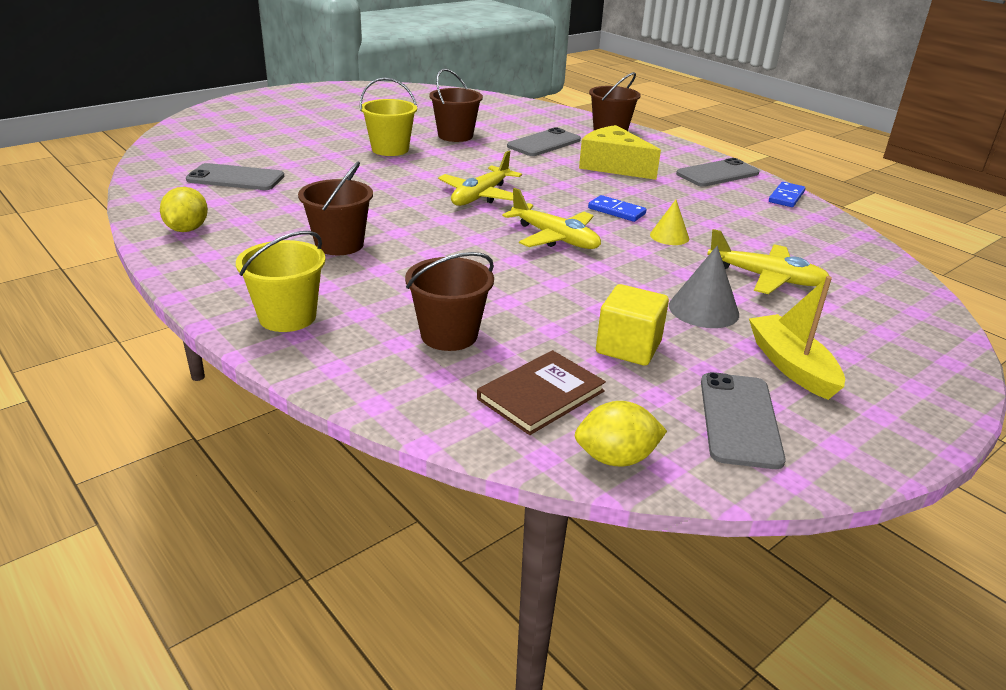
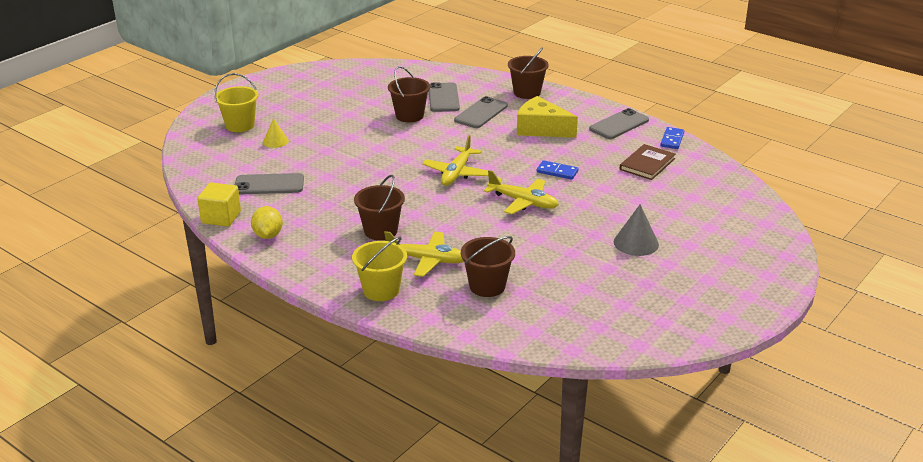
camera: 10 degrees left, 0 degrees up
yellow bucket [360,77,417,156] -> yellow bucket moved to [214,73,258,132]
brown book [477,350,606,435] -> brown book moved to [620,144,675,180]
yellow lemon [575,401,667,466] -> none
yellow cube [596,284,669,366] -> yellow cube moved to [197,182,241,227]
yellow cone [650,200,689,245] -> yellow cone moved to [263,118,289,148]
grey phone [701,372,786,469] -> grey phone moved to [429,82,460,112]
yellow plane [707,229,829,294] -> yellow plane moved to [384,231,464,277]
yellow boat [749,276,845,400] -> none

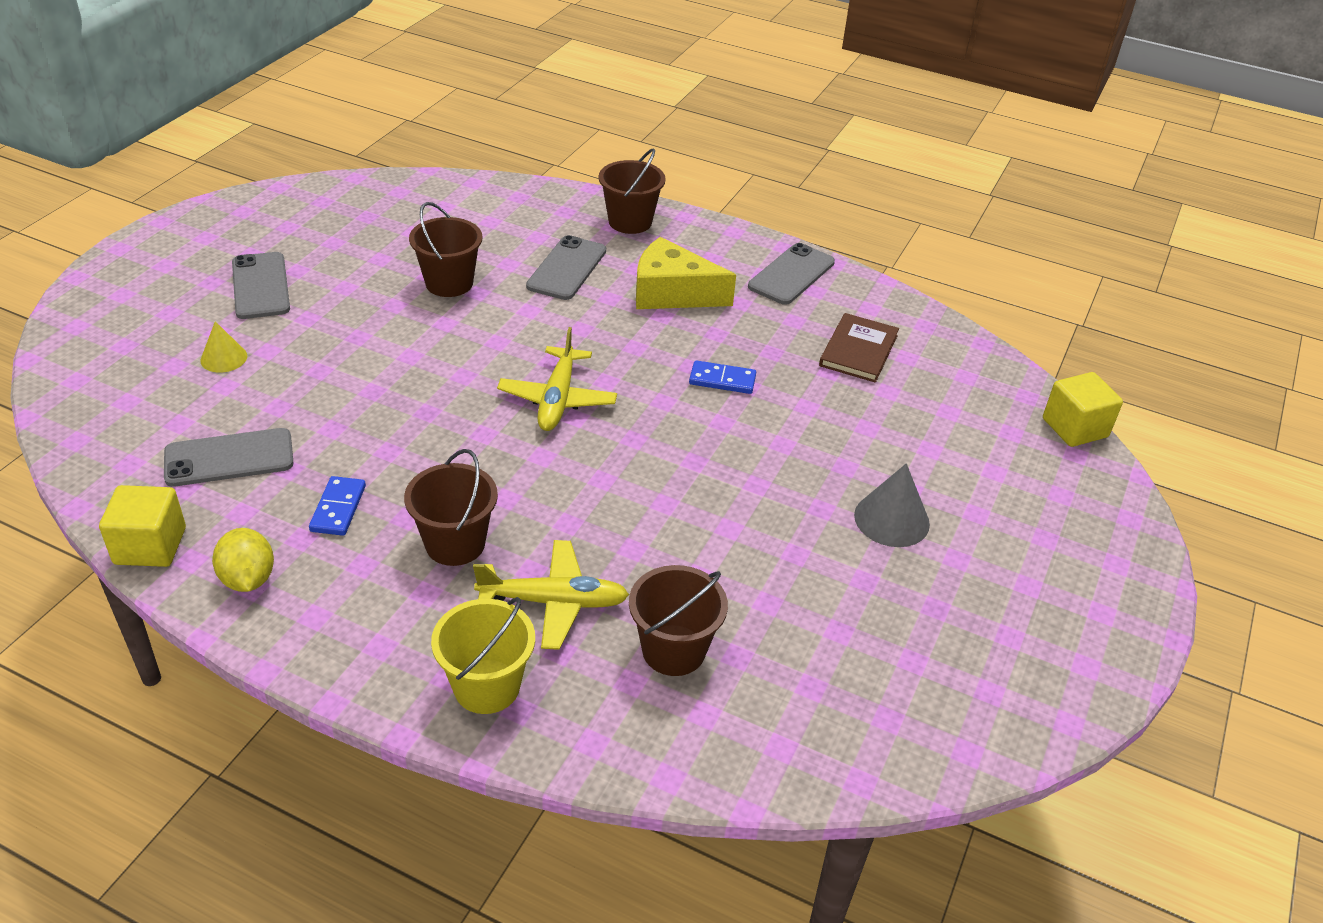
camera: 15 degrees left, 10 degrees up
yellow bucket [214,73,258,132] -> none
grey phone [429,82,460,112] -> grey phone moved to [232,252,290,319]
yellow plane [484,170,559,214] -> none
blue domino [660,127,684,149] -> blue domino moved to [309,476,366,536]
none -> yellow cube [1043,372,1123,447]

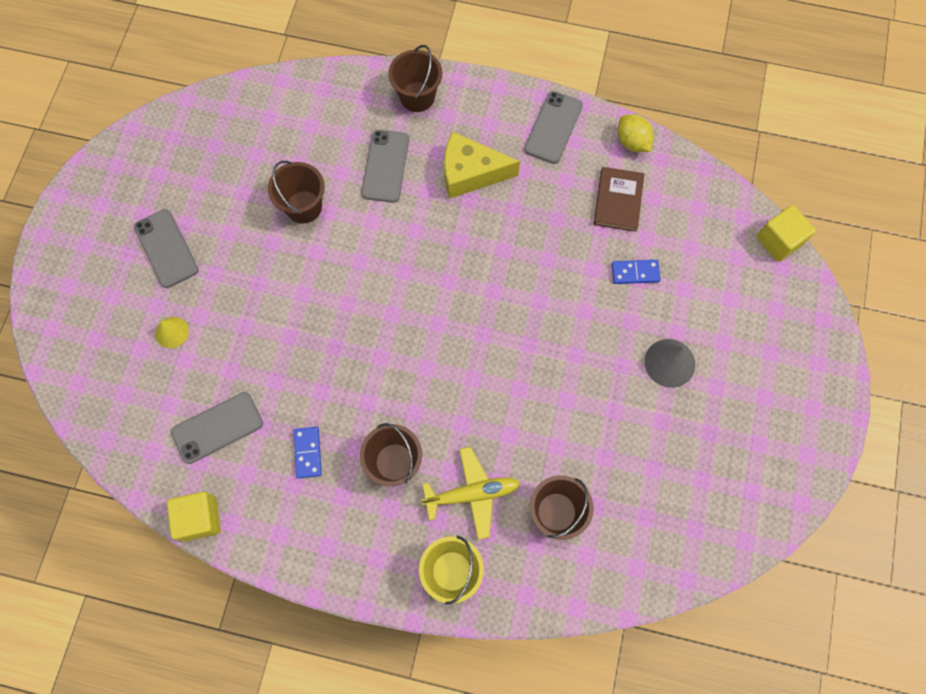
camera: 10 degrees left, 30 degrees up
yellow lemon [212,528,274,592] -> yellow lemon moved to [618,114,654,152]
yellow plane [497,327,617,431] -> none
blue domino [689,360,756,394] -> blue domino moved to [612,260,661,284]

